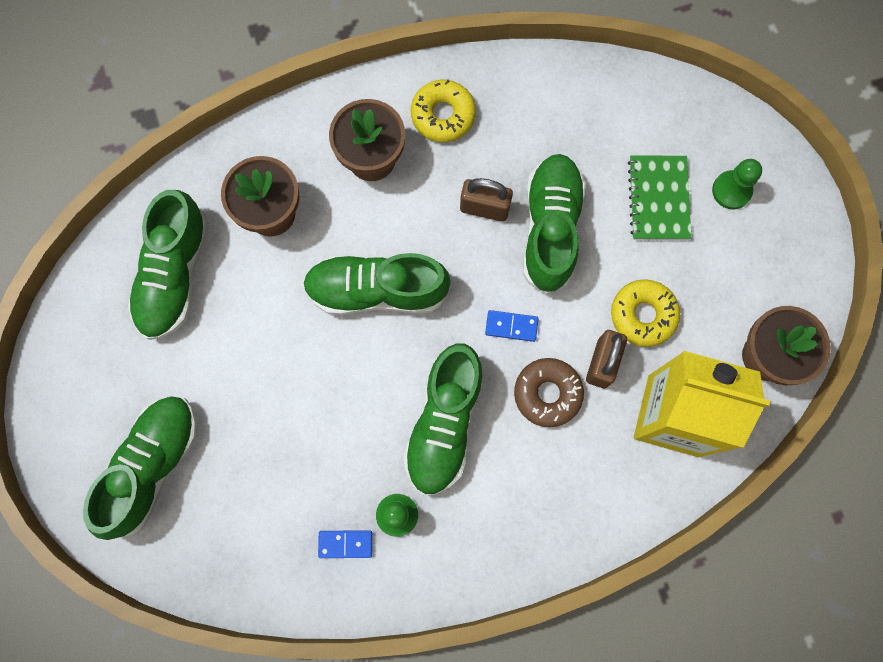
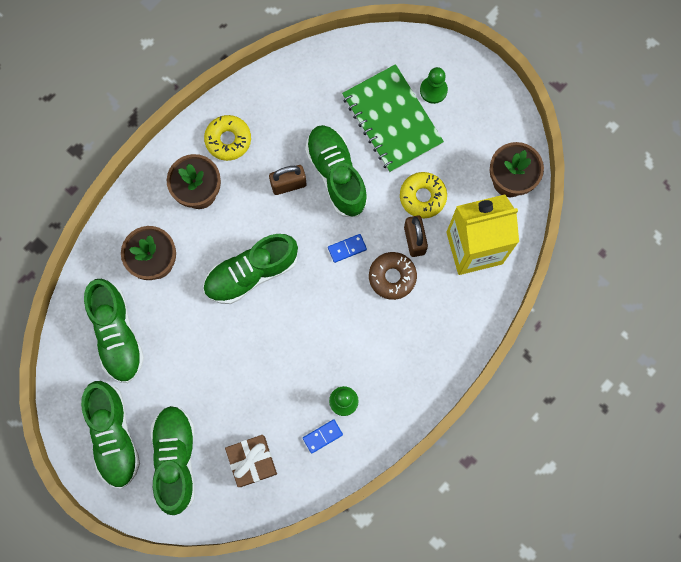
camera: 30 degrees left, 0 degrees up
green shoe [403,343,484,495] -> green shoe moved to [81,381,140,489]
green notebook [628,156,691,240] -> green notebook [342,64,444,172], size x1.54
none -> brown gift [225,435,277,487]

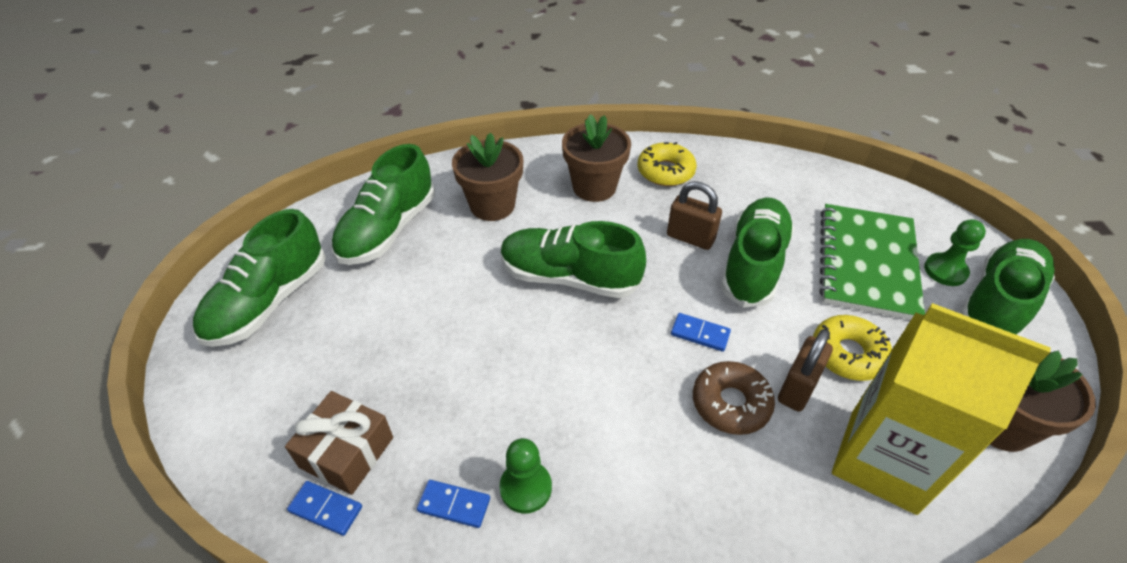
camera: 45 degrees right, 30 degrees down
green shoe [151,405,195,515] -> green shoe moved to [960,239,1055,336]
none -> blue domino [287,481,362,536]

